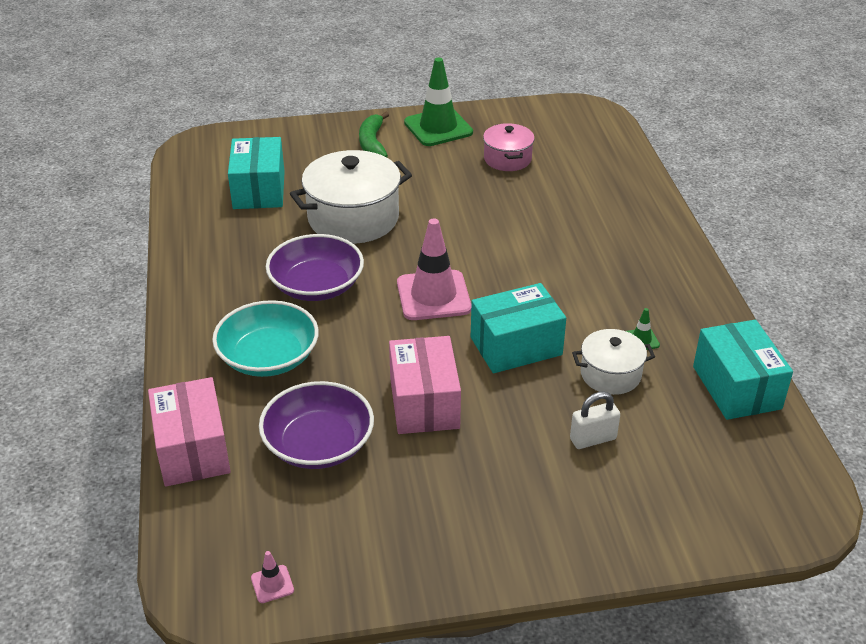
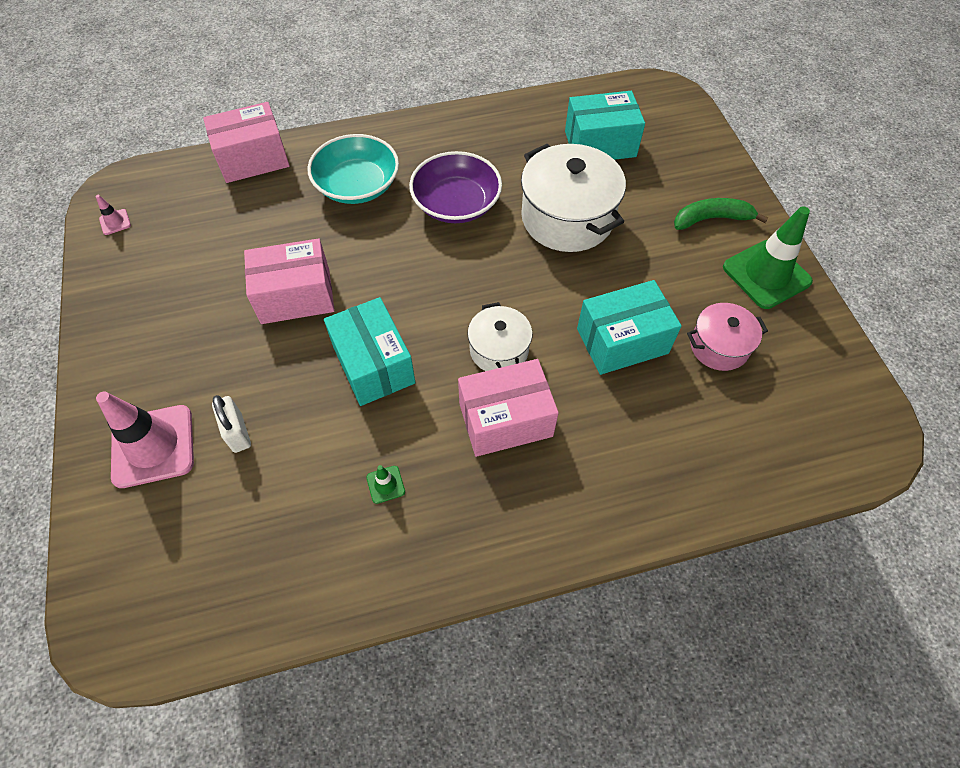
camera: 85 degrees right, 20 degrees up
purple bowl [259,381,374,469] -> none
pink traffic cone [397,218,471,320] -> pink traffic cone moved to [96,391,194,488]
white pot [572,329,655,395] -> white pot moved to [468,302,533,371]
turquoise box [693,320,793,420] -> turquoise box moved to [577,280,682,375]
none -> pink box [458,359,559,457]

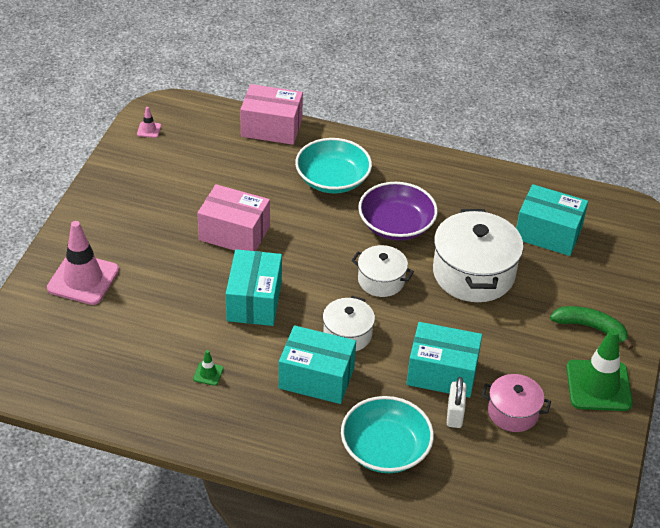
camera: 30 degrees right, 15 degrees down
white padlock [212,395,251,453] -> white padlock moved to [447,377,467,428]
pink box [458,359,559,457] -> turquoise box [279,325,356,404]
none -> turquoise bowl [341,396,434,473]
none -> white pot [352,245,414,297]

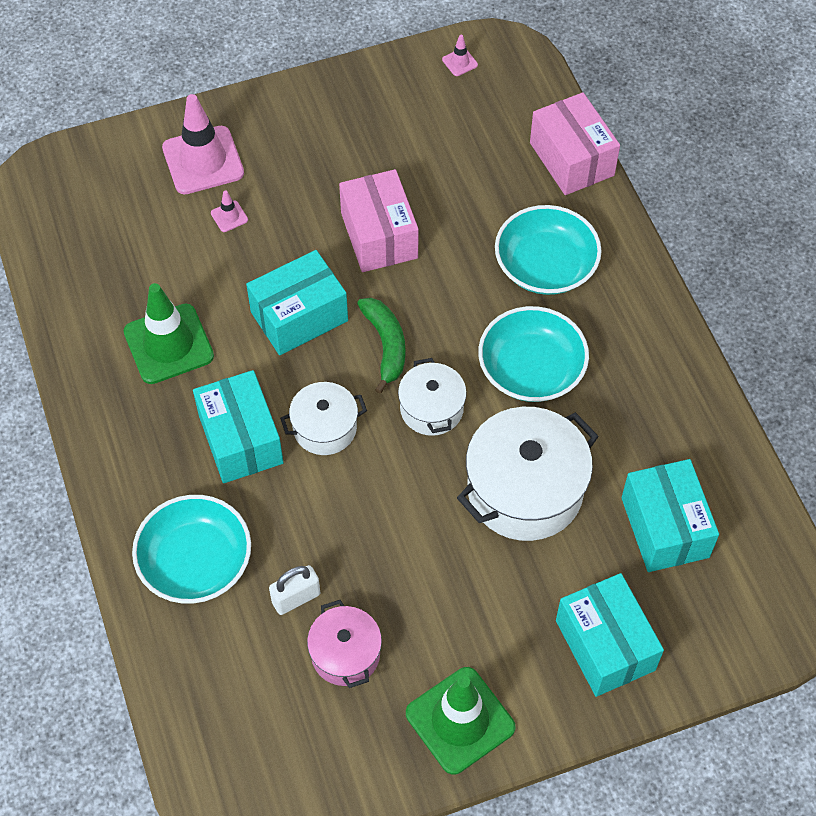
camera: 55 degrees right, 15 degrees up
green traffic cone [193,350,224,386] -> green traffic cone [124,283,214,384], size x2.38
purple bowl [358,182,438,241] -> turquoise bowl [478,306,589,402]
turquoise box [407,322,482,398] -> turquoise box moved to [556,573,664,697]
green banana [550,306,634,350] -> green banana moved to [357,298,405,393]
none -> pink traffic cone [211,190,248,232]

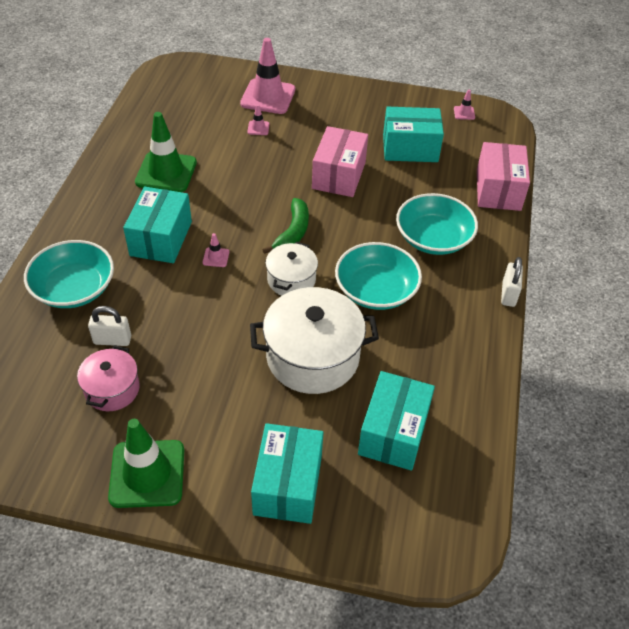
camera: 30 degrees right, 10 degrees down
turquoise box [246,250,348,355] -> turquoise box moved to [383,107,444,162]
white pot [280,382,367,455] -> pink traffic cone [202,233,229,267]
none -> white padlock [501,257,523,307]

